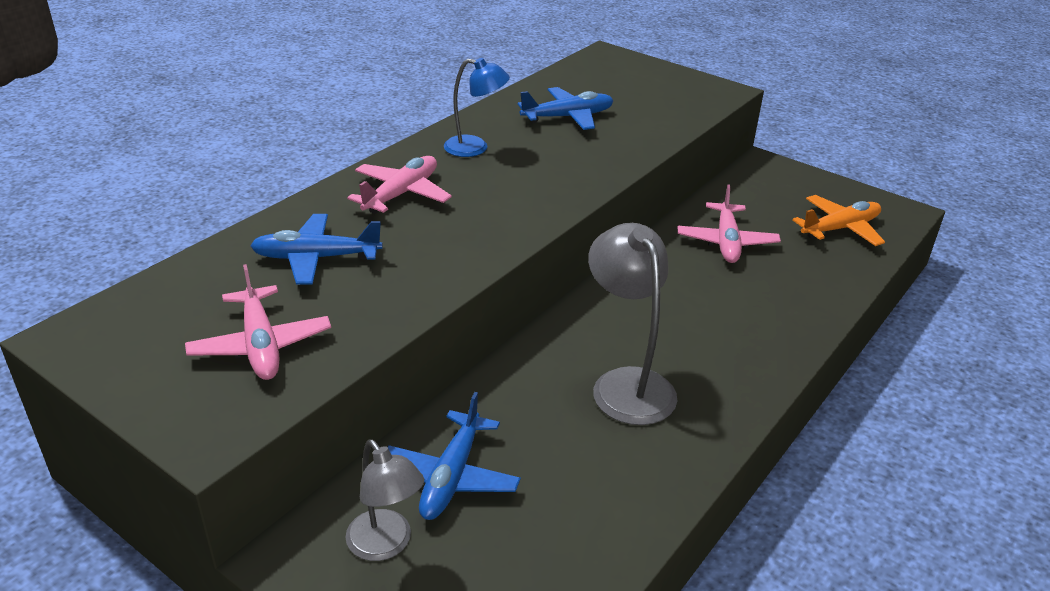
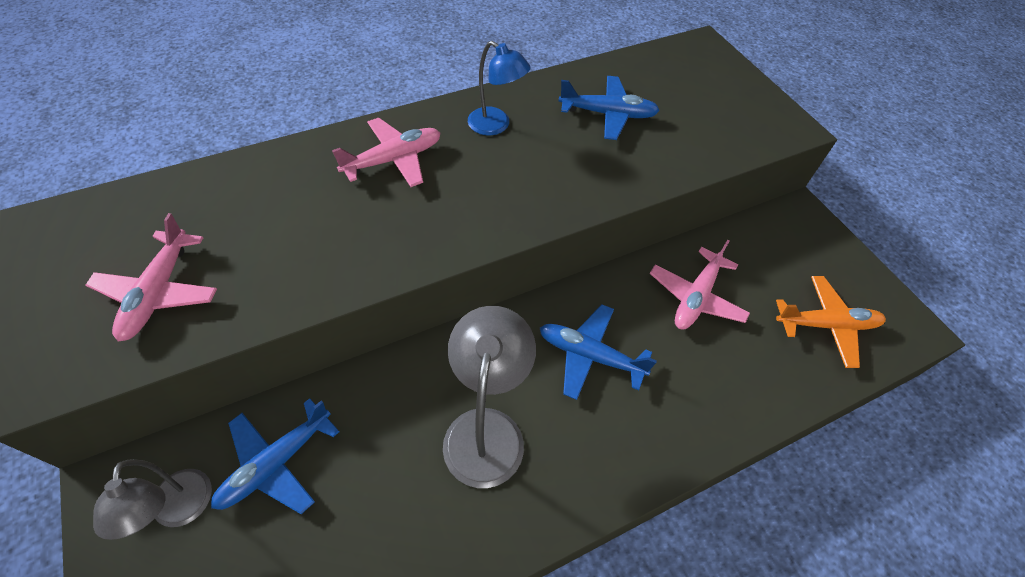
camera: 25 degrees right, 20 degrees up
blue plane [250,214,383,285] -> blue plane moved to [540,304,657,400]

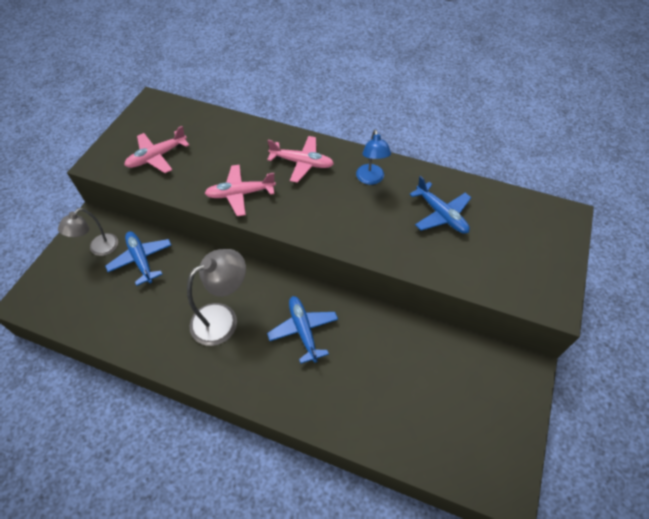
camera: 50 degrees right, 0 degrees up
blue plane [211,398,340,514] -> blue plane turned 60 degrees clockwise [105,232,171,286]
pink plane [649,240,750,329] -> pink plane moved to [205,165,276,216]
orange plane [776,276,886,368] -> none

